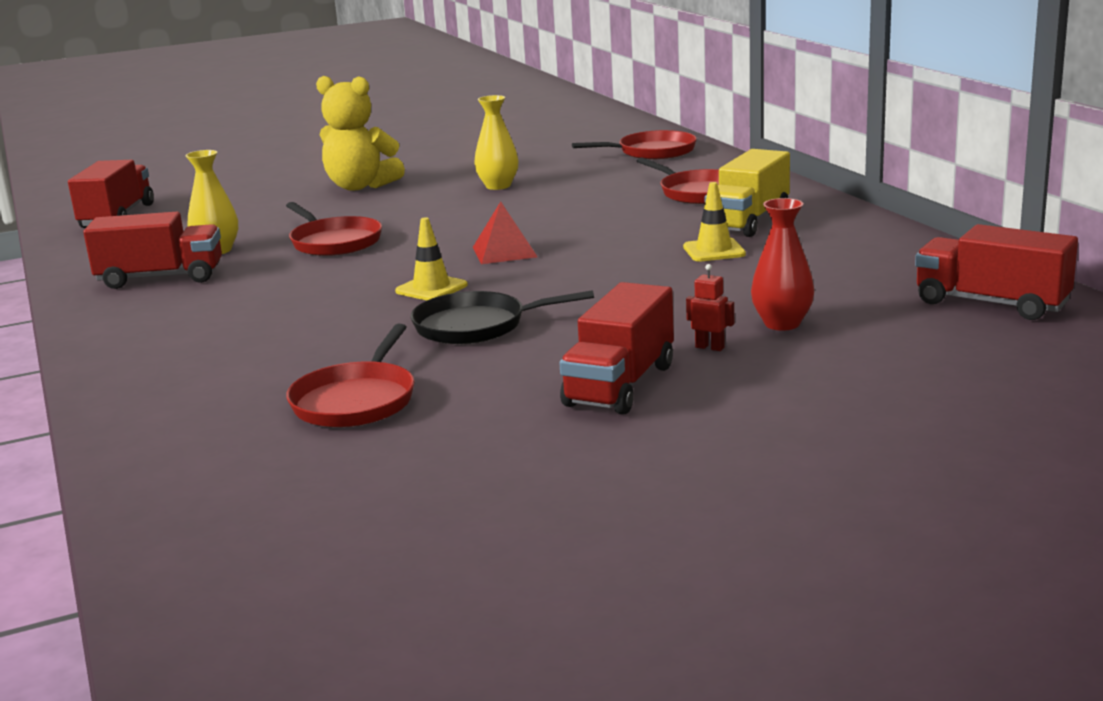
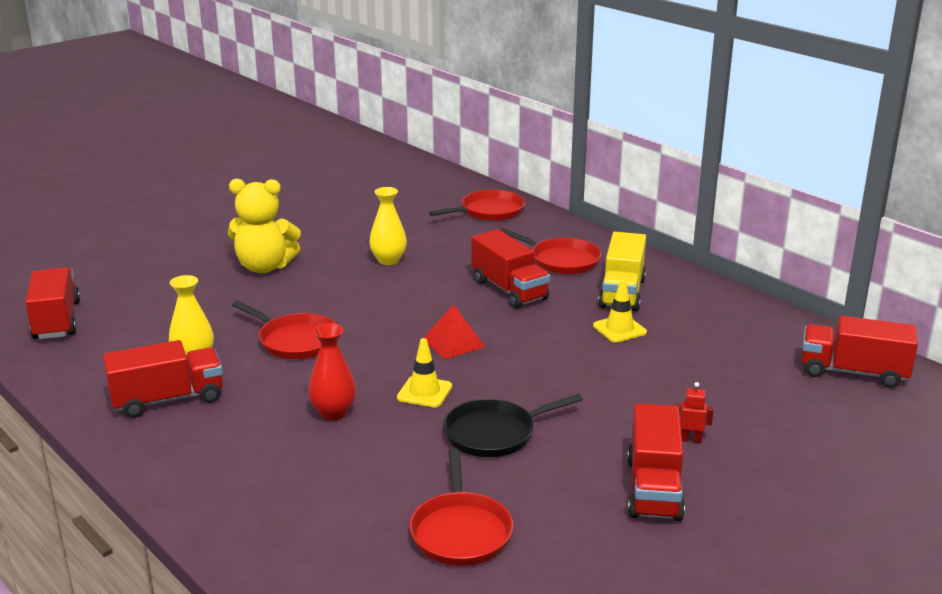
camera: 20 degrees left, 5 degrees up
red vase [751,198,814,331] -> red vase moved to [308,323,356,421]
none -> red truck [471,229,550,309]

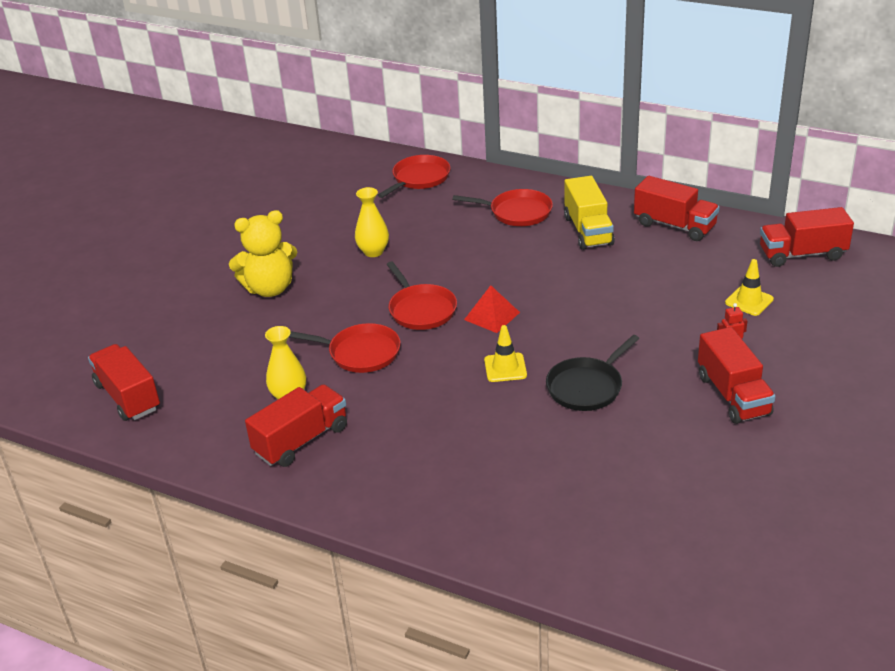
camera: 20 degrees left, 10 degrees up
red vase [308,323,356,421] -> none
red pan [409,449,513,566] -> red pan moved to [386,261,457,330]
red truck [471,229,550,309] -> red truck moved to [634,176,719,241]
yellow traffic cone [593,279,647,343] -> yellow traffic cone moved to [725,259,774,316]

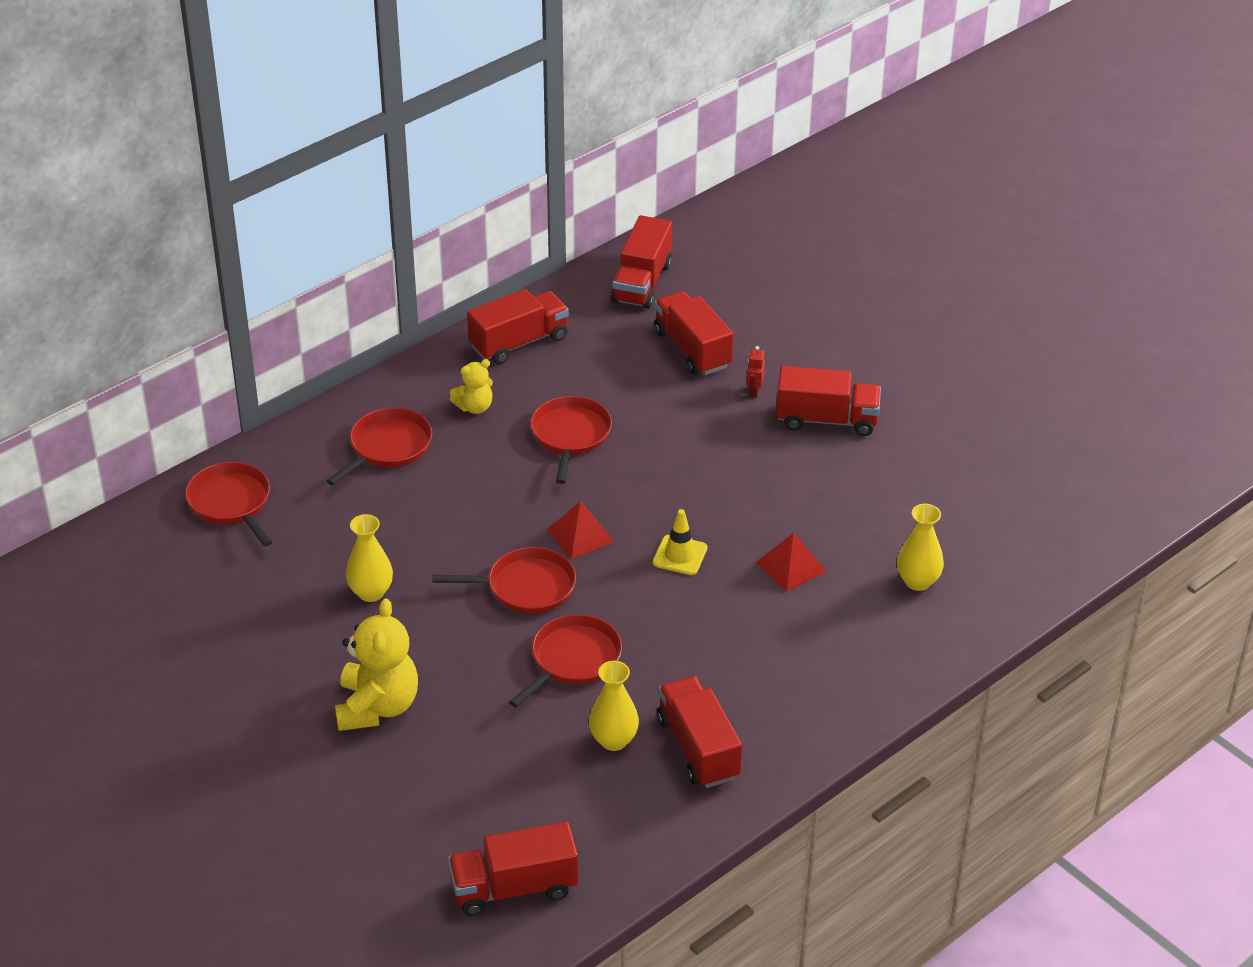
camera: 70 degrees left, 5 degrees up
black pan [546,335,639,411] -> none
yellow truck [564,176,615,250] -> yellow teddy bear [450,359,493,414]
yellow traffic cone [725,259,774,316] -> red truck [654,291,733,375]
none -> red pan [530,396,612,484]
none -> red pyramid [756,533,826,592]
none -> yellow vase [897,504,944,591]

